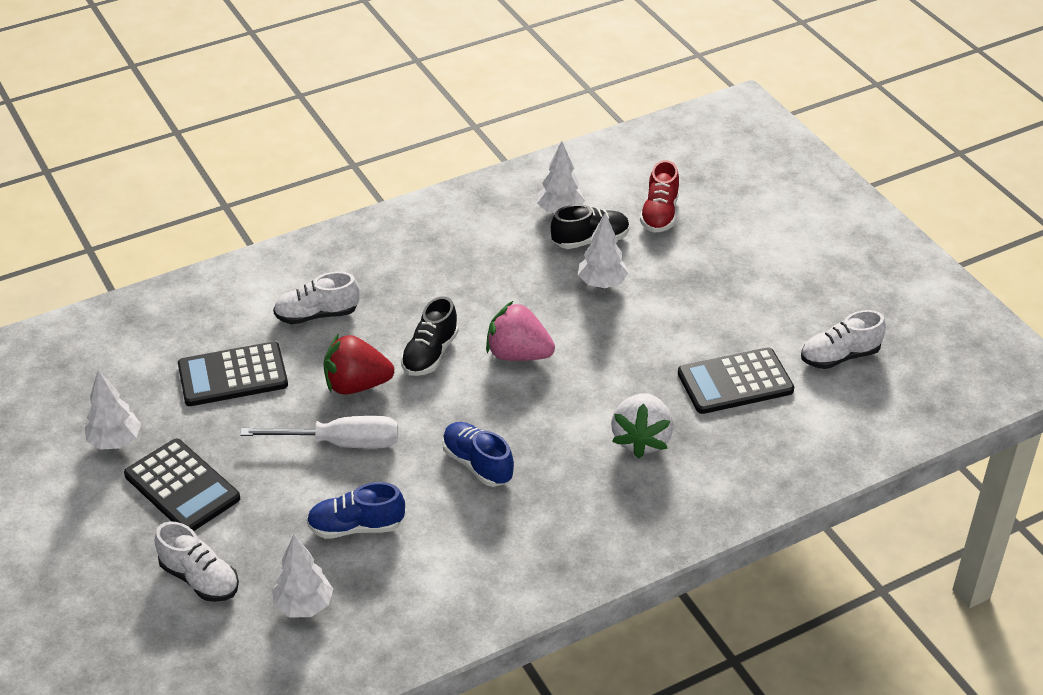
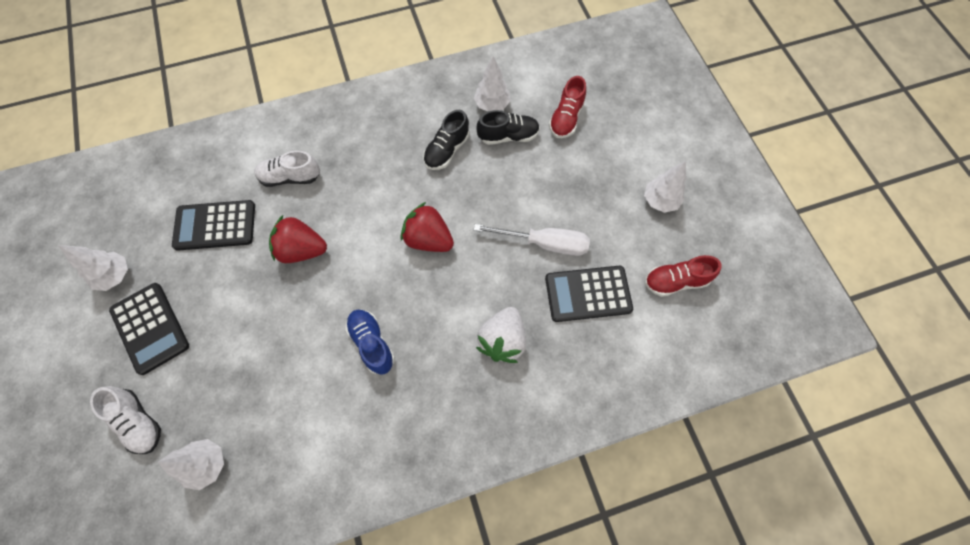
camera: 10 degrees right, 25 degrees up
white screwdriver [240,416,398,448] -> white screwdriver moved to [474,224,590,256]
blue shoe [307,482,405,539] -> none
black shoe [401,296,459,376] -> black shoe moved to [423,110,469,170]
pink strawberry [486,300,555,361] -> red strawberry [400,202,454,252]
white tree [578,212,628,288] -> white tree moved to [644,161,686,213]
white shoe [801,310,886,369] -> red shoe [645,255,722,297]

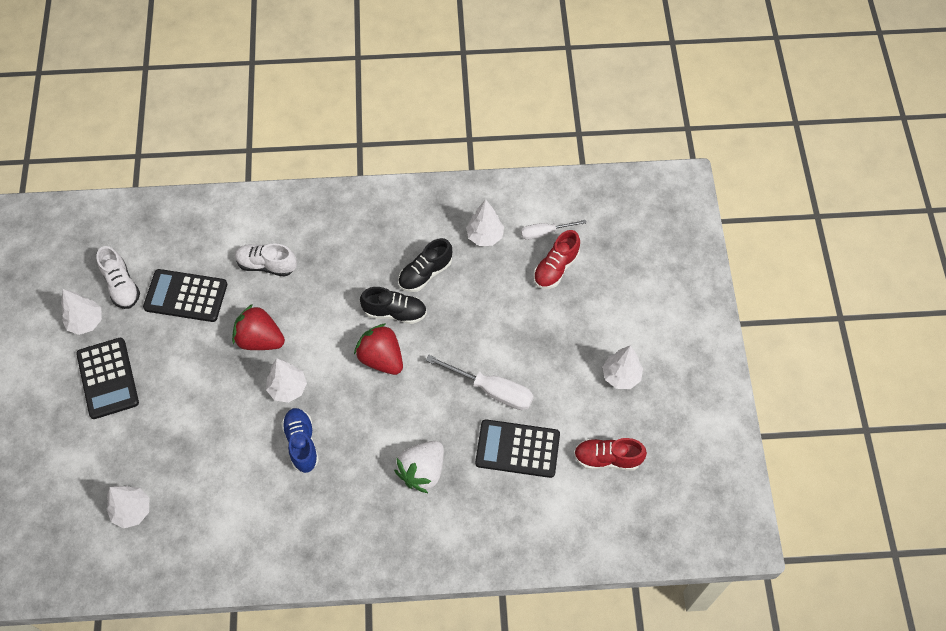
camera: 15 degrees right, 5 degrees down
white shoe [90,386,161,454] -> white shoe moved to [96,246,140,309]
black shoe [477,110,540,145] -> black shoe moved to [360,287,427,324]
none -> white tree [266,358,307,403]
none -> white screwdriver [521,220,586,240]

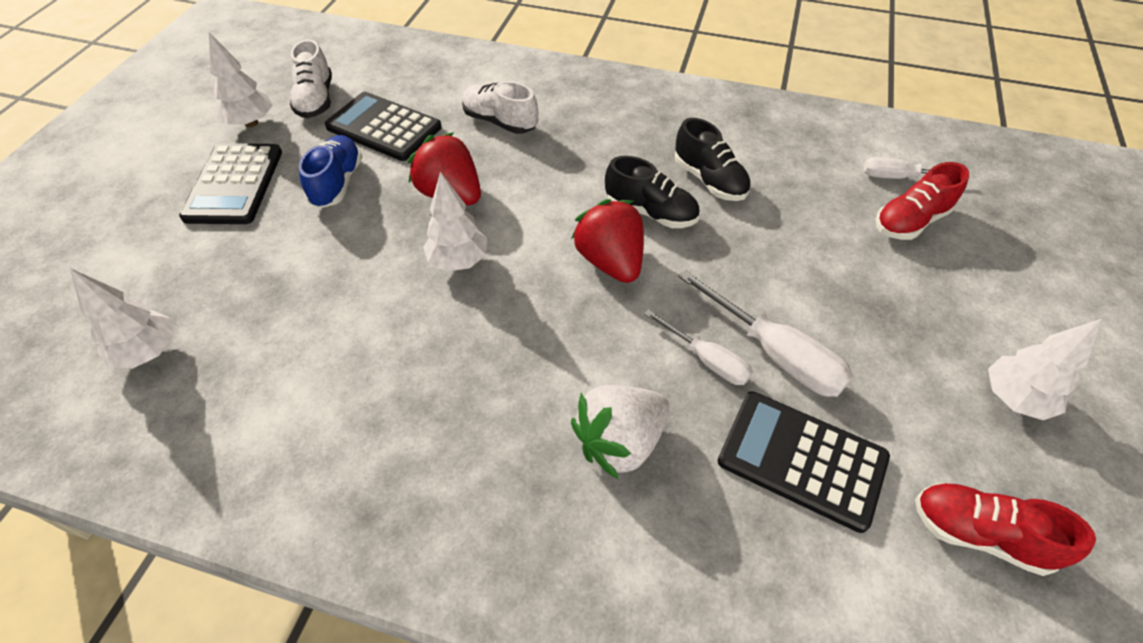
camera: 20 degrees right, 10 degrees down
blue shoe [281,408,319,473] -> blue shoe moved to [299,135,362,208]
black shoe [398,238,452,292] -> black shoe turned 105 degrees counterclockwise [675,118,751,201]
white tree [466,199,504,246] -> none
none -> white screwdriver [644,309,753,385]

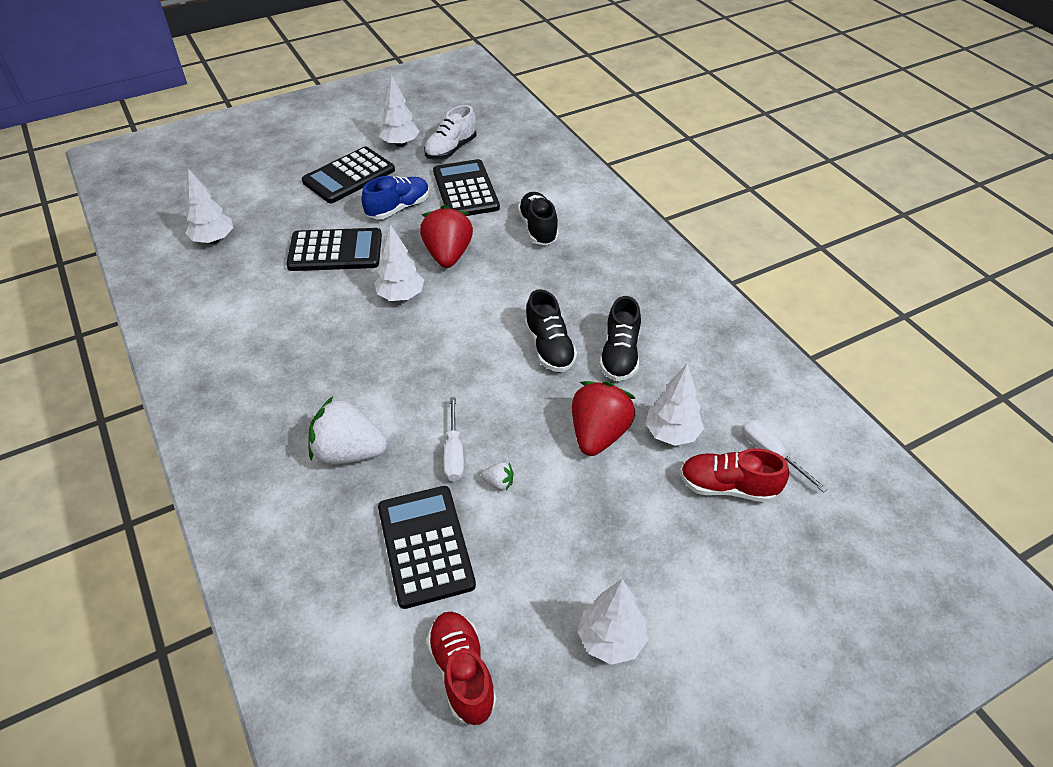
camera: 45 degrees right, 5 degrees down
white shoe [462,81,538,134] -> black shoe [518,192,559,245]
red strawberry [571,199,644,283] -> red strawberry moved to [572,381,635,456]
white screwdriver [678,270,853,397] -> white strawberry [481,462,514,490]
none -> black calculator [286,228,382,271]
none -> white tree [645,364,704,446]

